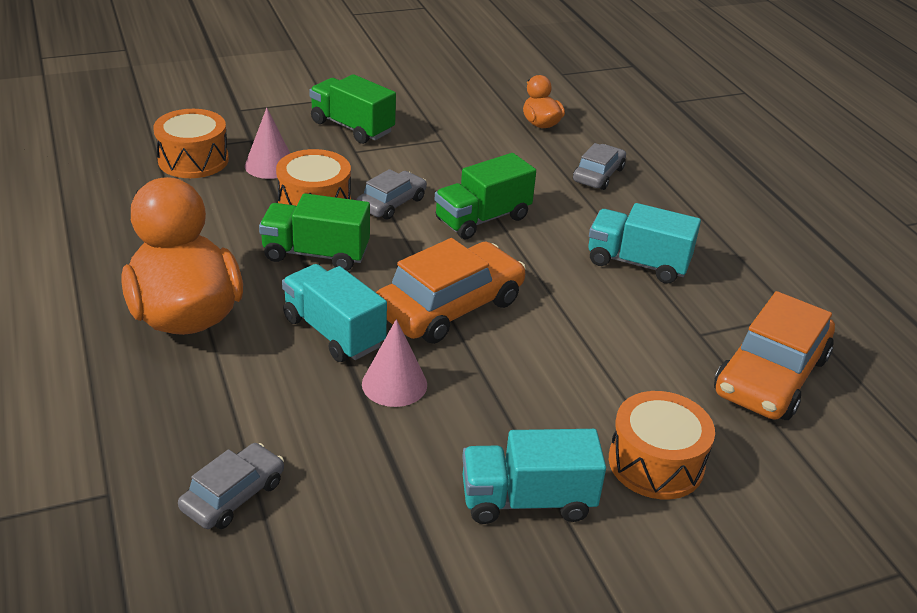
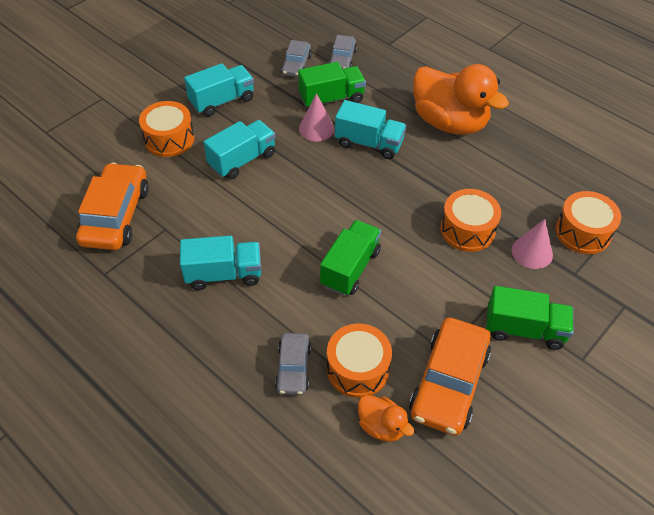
camera: 155 degrees right, 15 degrees up
green truck [259,193,370,271] -> green truck moved to [298,62,366,107]
grey car [356,169,427,220] -> grey car moved to [281,40,312,77]
orange car [376,238,526,344] -> orange car moved to [409,317,491,435]
none -> turquoise truck [203,120,276,180]
none -> orange drum [327,323,392,398]

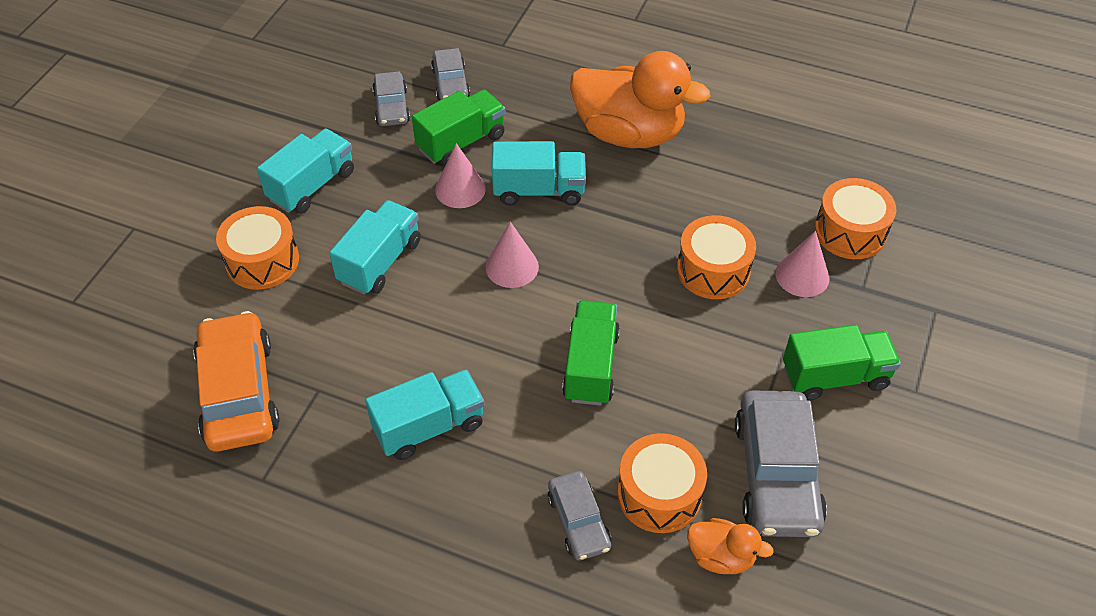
camera: 20 degrees left, 0 degrees up
orange car [409,317,491,435] -> grey car [735,391,827,537]
none -> pink cone [486,222,539,288]

